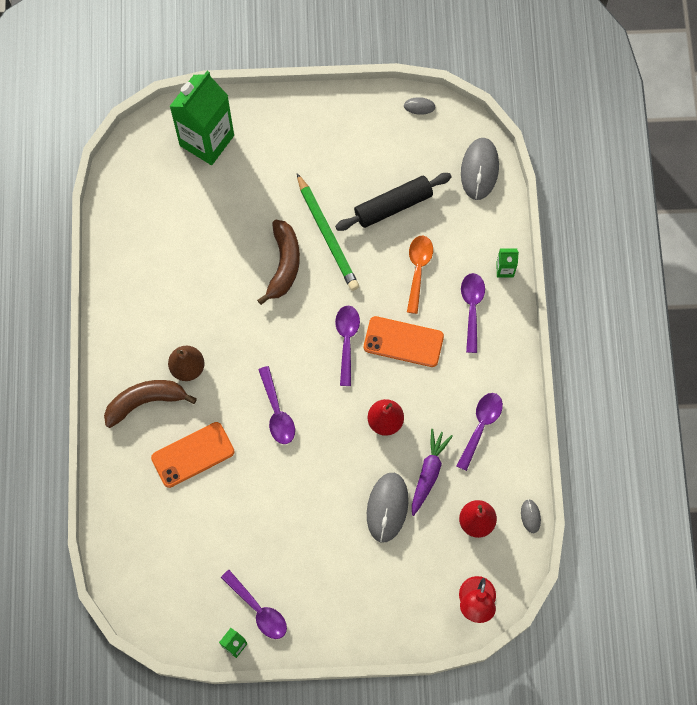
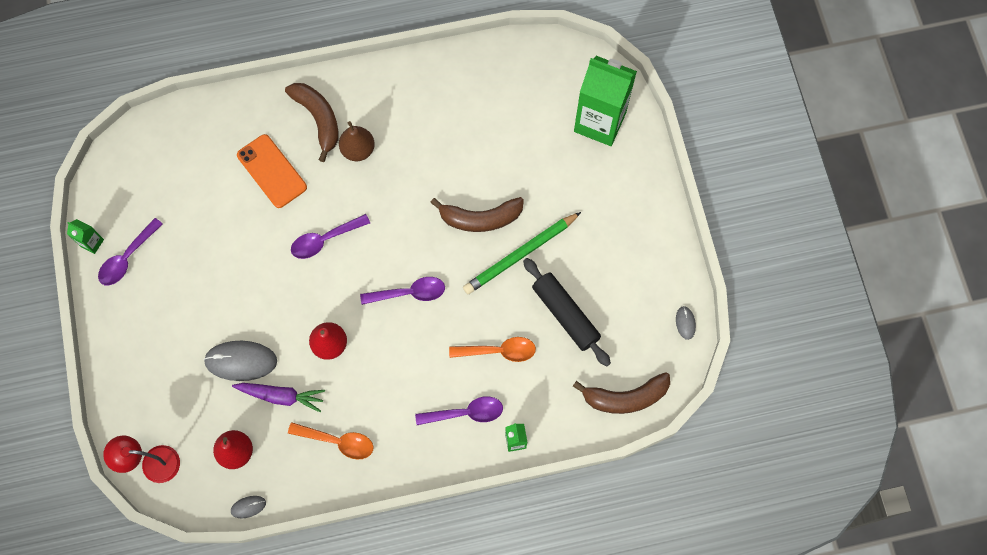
camera: 80 degrees right, 0 degrees up
orange phone [364,316,444,367] -> none
purple spoon [457,393,503,471] -> orange spoon [288,422,373,460]
grey mouse [461,138,499,200] -> brown banana [573,372,670,414]

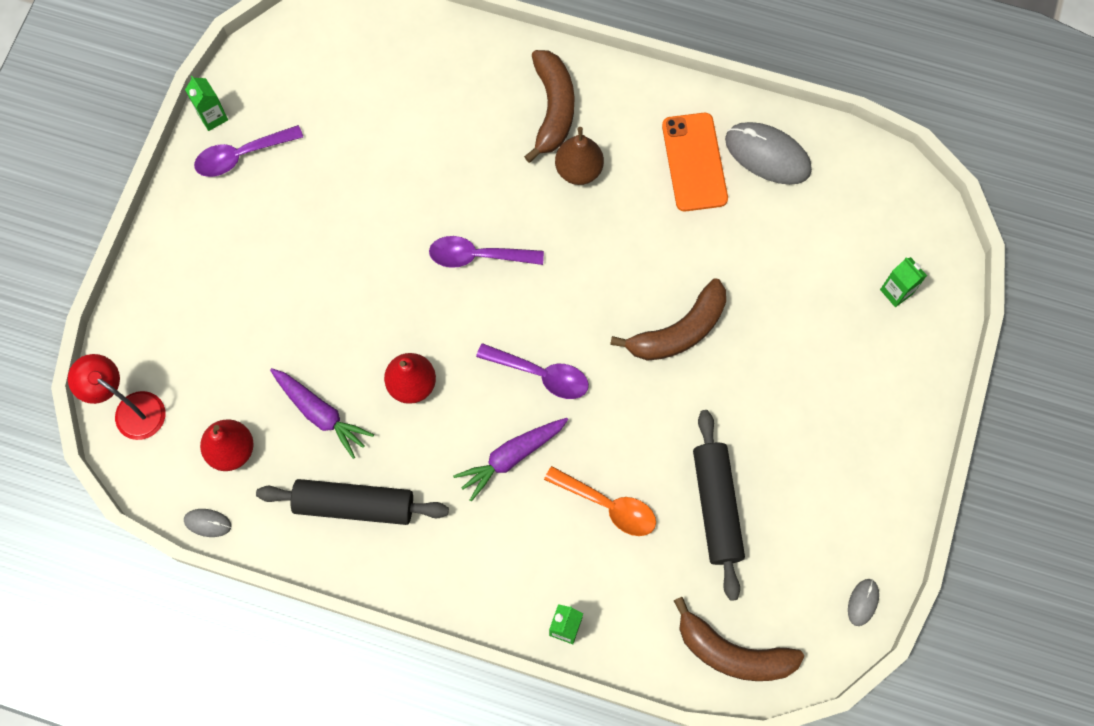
camera: 30 degrees right, 0 degrees up
grey mouse [203,341,277,381] -> grey mouse moved to [725,122,812,185]
orange phone [237,134,307,208] -> orange phone moved to [662,113,728,211]
orange spoon [288,422,373,460] -> black rolling pin [256,479,449,525]
purple spoon [415,396,503,425] -> none
brown banana [430,197,524,232] -> brown banana turned 60 degrees counterclockwise [610,279,726,361]
green pencil [463,212,581,294] -> none
green carton [574,56,637,146] -> green carton [880,257,927,307], size x0.41
none -> purple carrot [453,418,568,502]

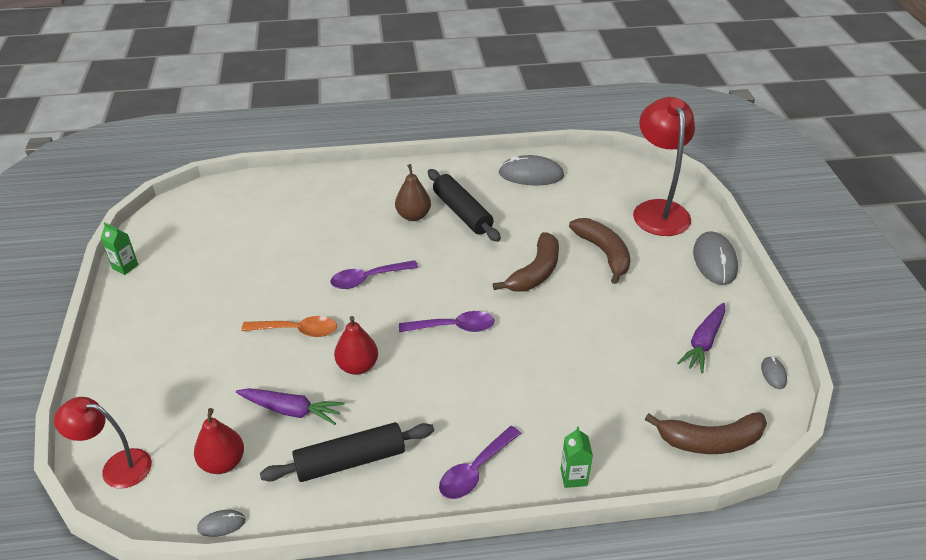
camera: 25 degrees left, 30 degrees down
purple spoon [194,125,303,177] -> purple spoon moved to [439,426,521,499]
purple carrot [453,418,568,502] -> purple carrot moved to [677,303,725,374]
brown banana [524,50,575,163] -> brown banana moved to [569,218,631,284]
orange spoon [544,466,656,536] -> orange spoon moved to [241,316,337,337]
orange phone [662,113,728,211] -> none
black rolling pin [693,410,745,601] -> black rolling pin moved to [428,169,501,242]
green carton [880,257,927,307] -> red lamp [633,97,695,236]
none -> grey mouse [693,231,738,285]

